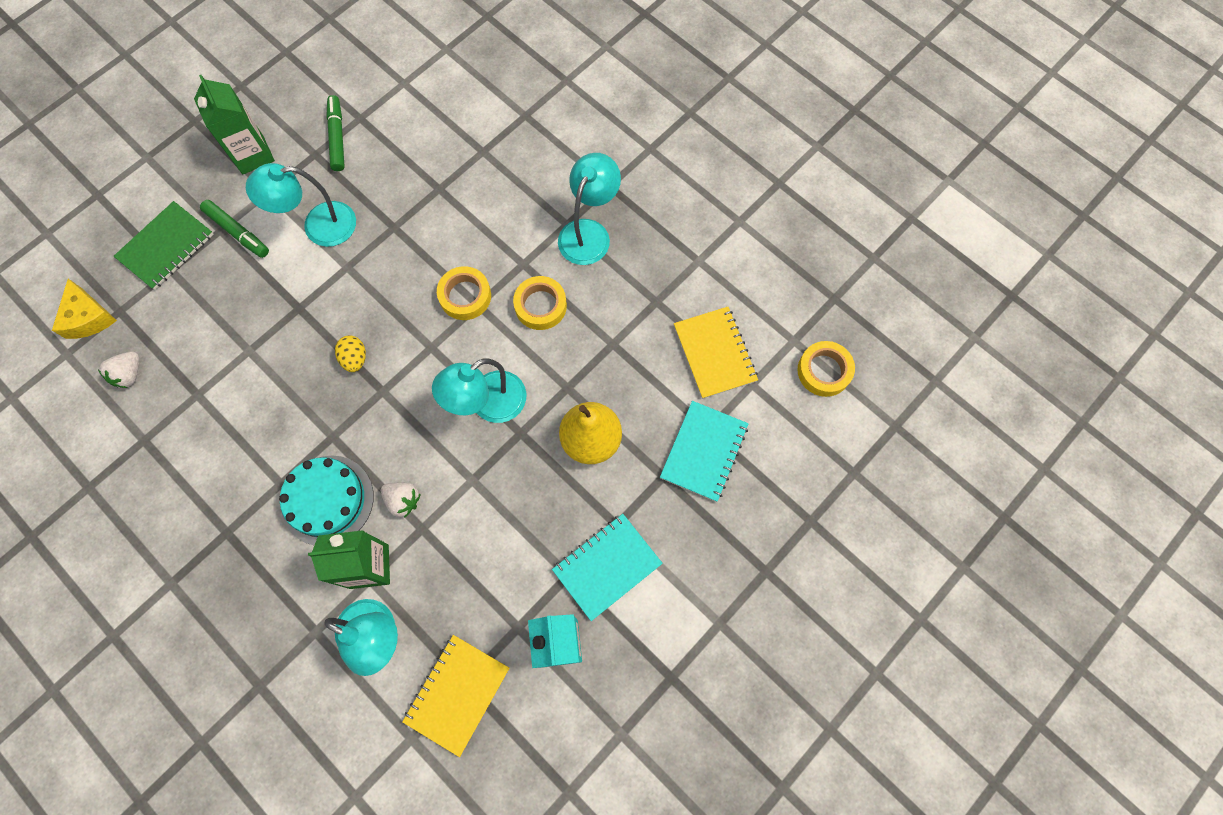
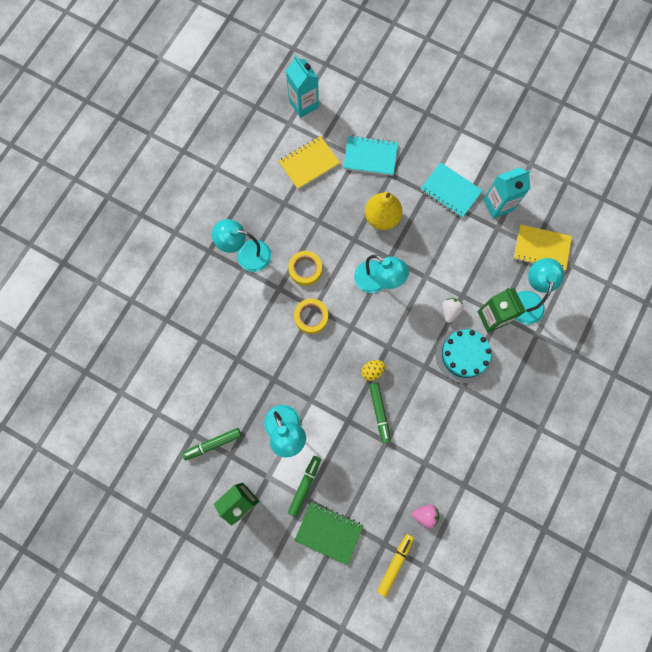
camera: 105 degrees left, 5 degrees up
yellow cheese [52,279,117,339] -> yellow marker [377,534,414,597]
white strawberry [98,351,139,388] -> pink strawberry [412,505,439,529]
yellow tape [797,341,855,397] -> turquoise carton [286,55,319,118]
none -> green marker [369,383,391,443]

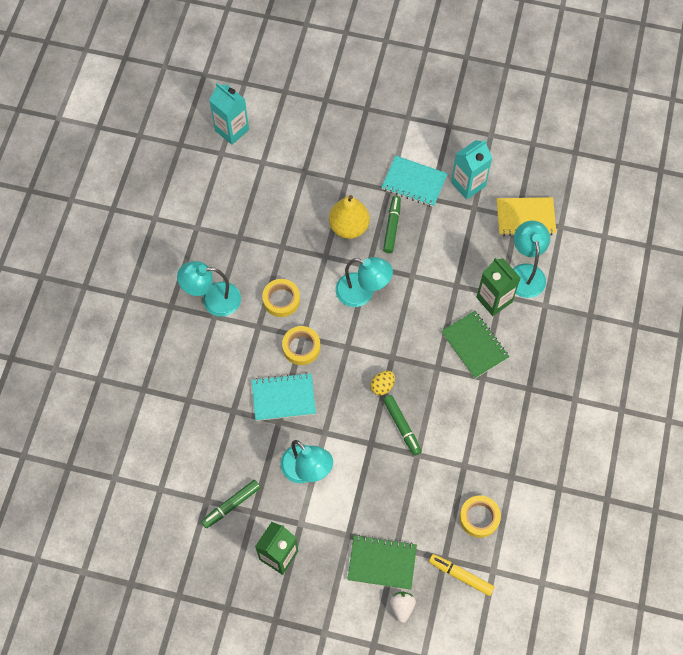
camera: 15 degrees left, 10 degrees down
yellow notebook [279,136,340,189] -> none
green marker [288,456,321,517] -> green marker moved to [383,196,401,253]
turquoise notebook [343,135,398,176] -> turquoise notebook moved to [252,373,316,421]
yellow marker [377,534,414,597] -> yellow marker turned 75 degrees counterclockwise [429,554,495,596]
pink strawberry [412,505,439,529] -> yellow tape [459,495,501,538]
turquoise cake [436,328,492,383] -> green notebook [441,311,509,379]
white strawberry [442,298,464,323] -> white strawberry moved to [390,592,416,623]

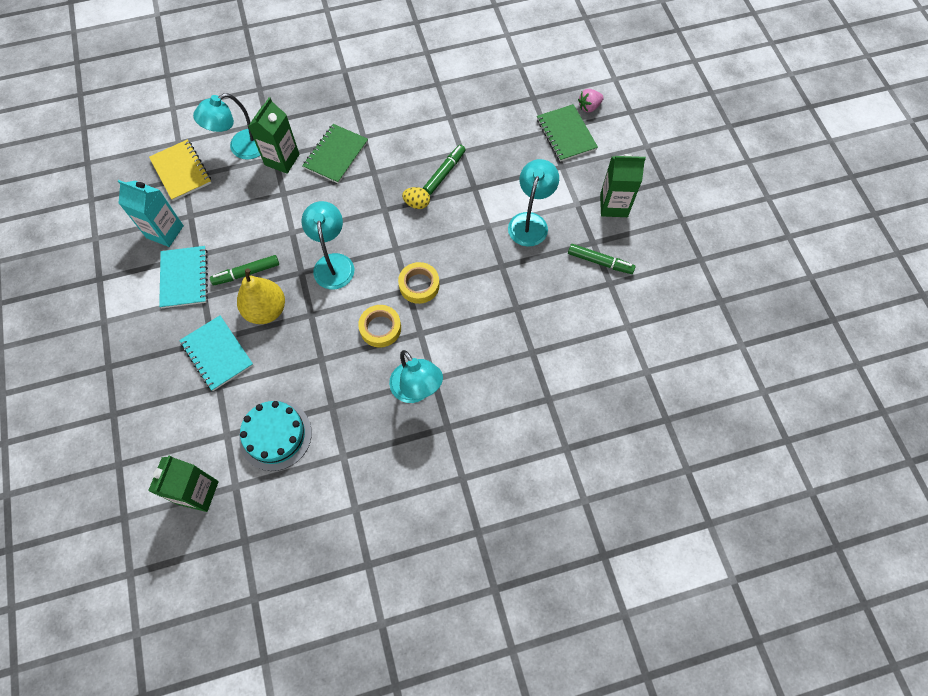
camera: 120 degrees left, 0 degrees up
turquoise carton [209,83,249,145] -> green carton [148,455,219,512]
turquoise notebook [252,373,316,421] -> turquoise notebook moved to [179,316,253,391]
white strawberry [390,592,416,623] -> pink strawberry [578,89,604,113]
yellow marker [429,554,495,596] -> none
yellow tape [459,495,501,538] -> none
none -> turquoise cake [239,401,312,471]

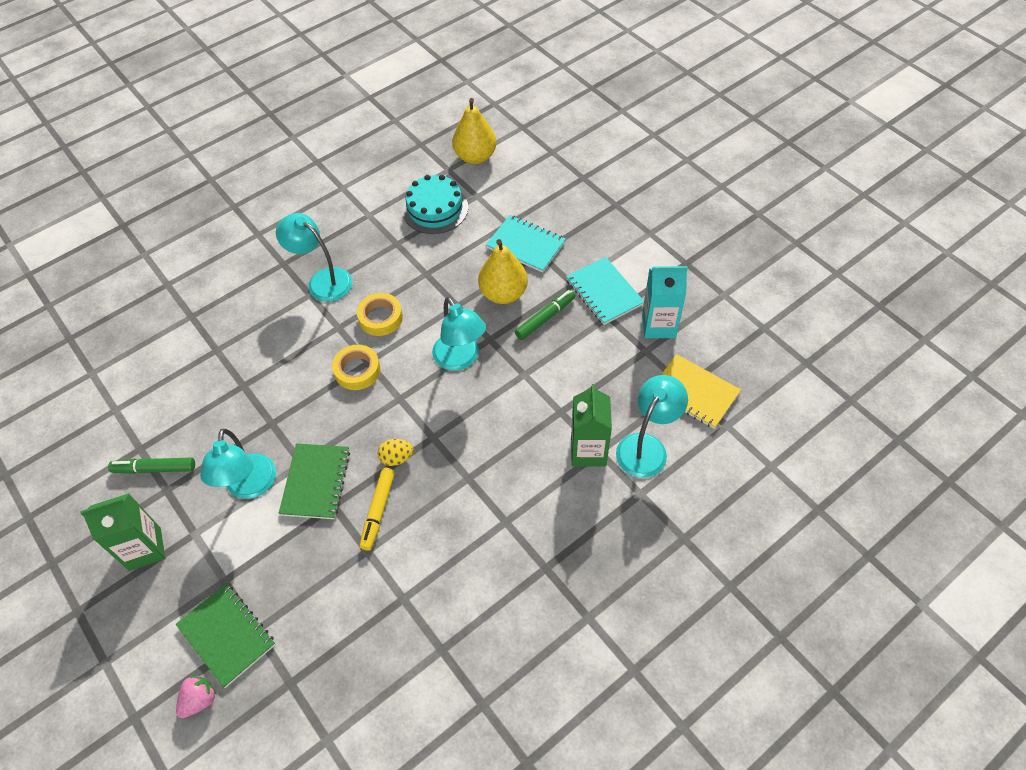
camera: 160 degrees right, 10 degrees down
green carton [148,455,219,512] -> yellow pear [452,98,496,164]
green notebook [302,124,368,184] -> green notebook moved to [279,443,350,519]
green marker [423,145,466,195] -> yellow marker [360,468,395,551]

